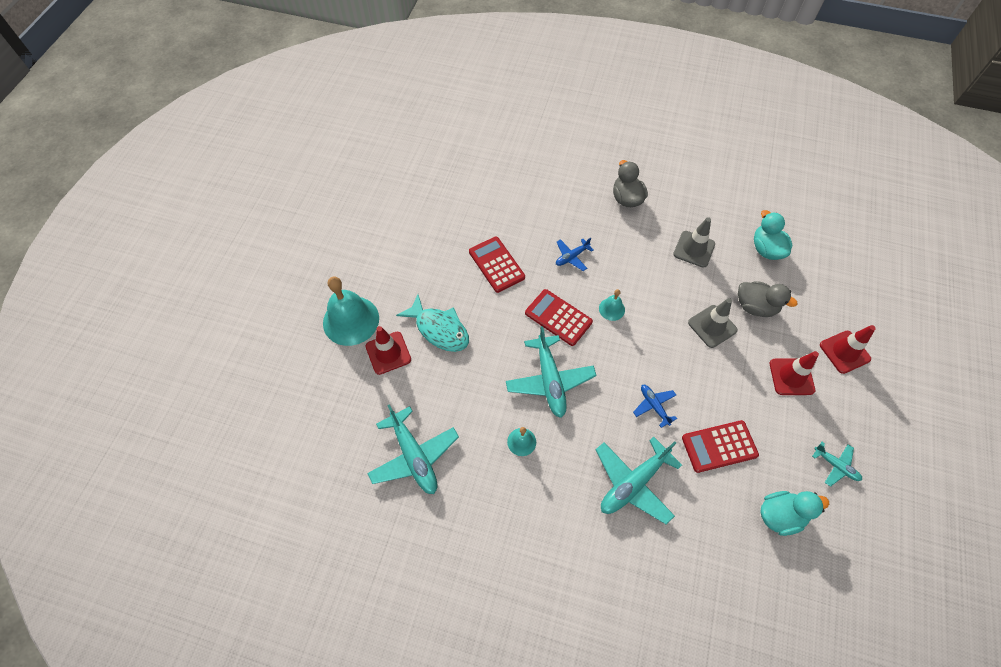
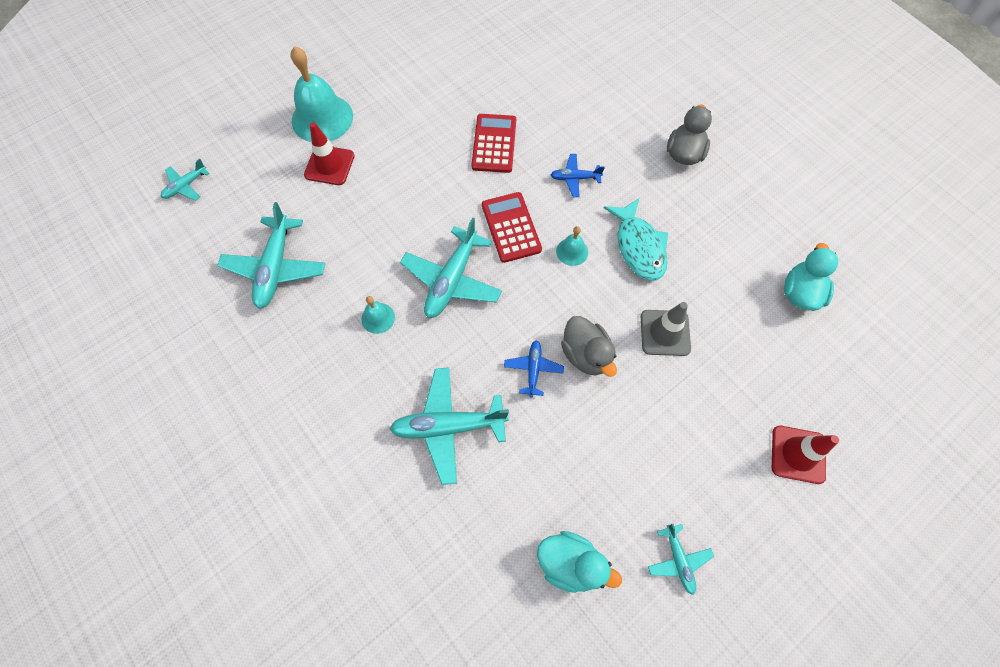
camera: 35 degrees right, 5 degrees up
turquoise fish [396,295,469,352] -> turquoise fish moved to [604,198,668,281]
grey traffic cone [673,217,715,268] -> none
red calculator [682,420,759,473] -> none
grey duck [738,281,797,317] -> grey duck moved to [561,316,617,377]
red traffic cone [770,351,819,395] -> none
none -> turquoise plane [161,159,210,201]

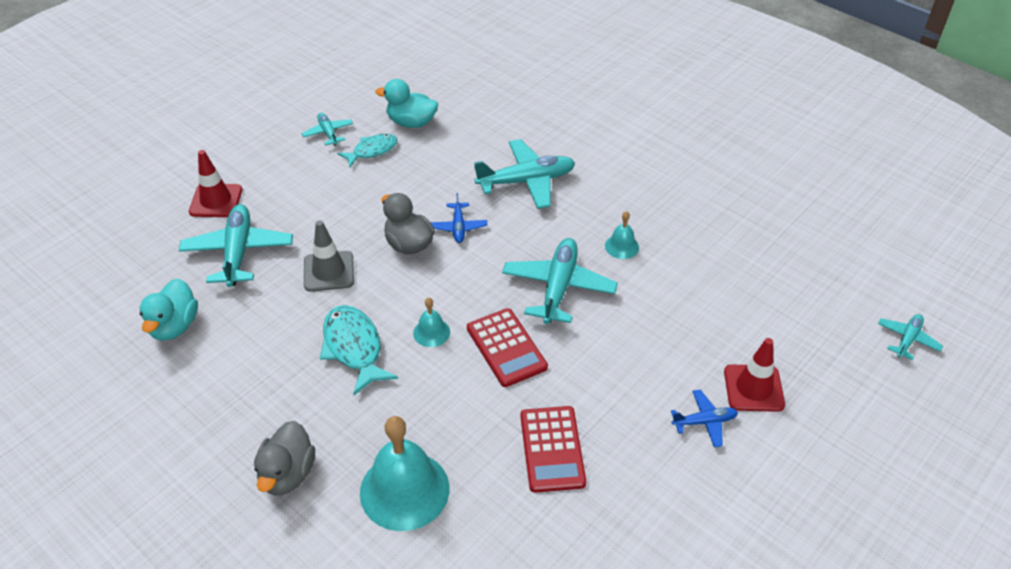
camera: 170 degrees right, 20 degrees down
turquoise plane [217,202,325,309] -> turquoise plane moved to [179,204,293,287]
turquoise bell [291,46,353,142] -> turquoise bell moved to [360,416,449,531]
blue plane [551,154,605,197] -> blue plane moved to [671,389,738,447]
none -> turquoise fish [337,134,397,167]

